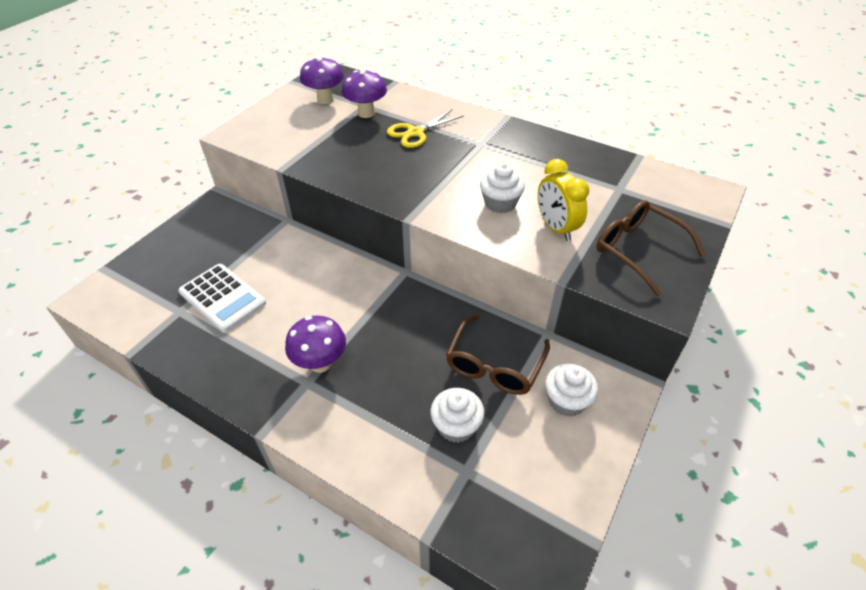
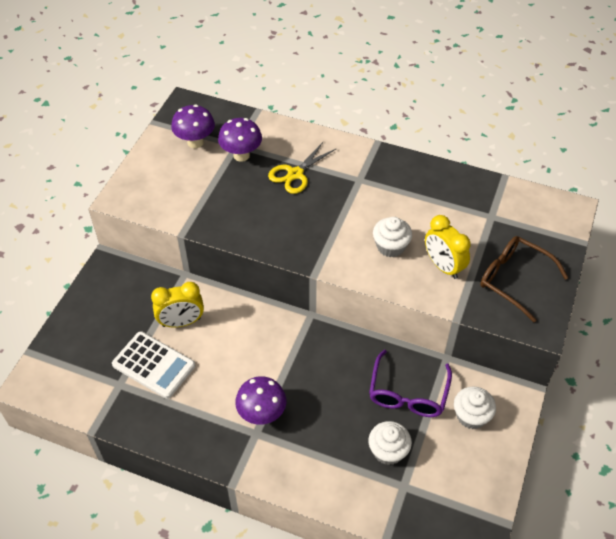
camera: 10 degrees left, 5 degrees up
brown glasses [446,315,550,395] -> purple glasses [369,350,452,417]
none -> yellow clock [151,282,204,327]

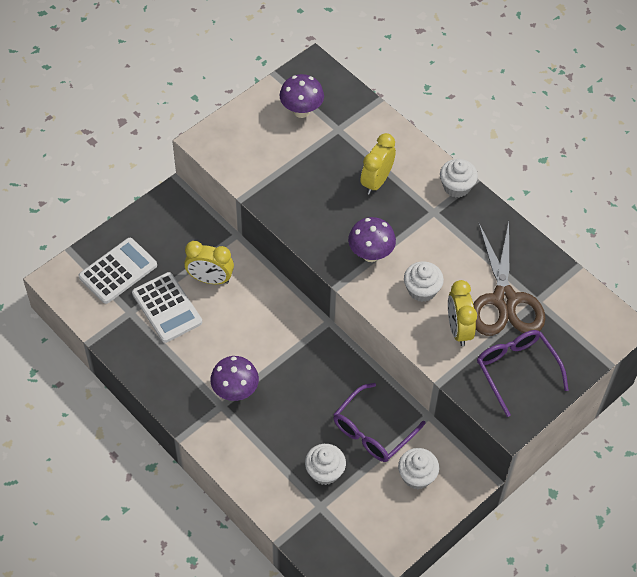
camera: 25 degrees right, 5 degrees up
purple mushroom [218,118,262,162] -> purple mushroom moved to [348,217,396,262]
yellow scissors [268,141,337,194] -> yellow clock [360,133,396,195]
brown glasses [480,236,568,323] -> purple glasses [477,330,569,417]
none -> white calculator [79,238,157,304]
none -> white cupcake [440,159,478,198]
none -> brown scissors [473,222,546,336]

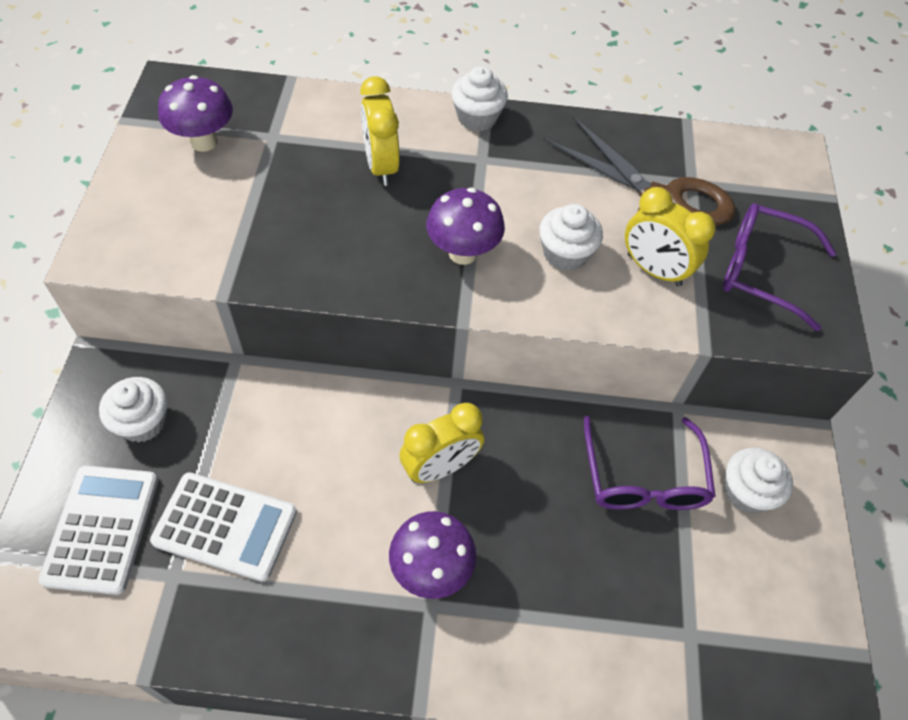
camera: 45 degrees left, 0 degrees up
yellow clock [184,241,234,284] -> yellow clock moved to [400,403,484,483]
white cupcake [305,444,346,485] -> white cupcake moved to [99,377,167,443]

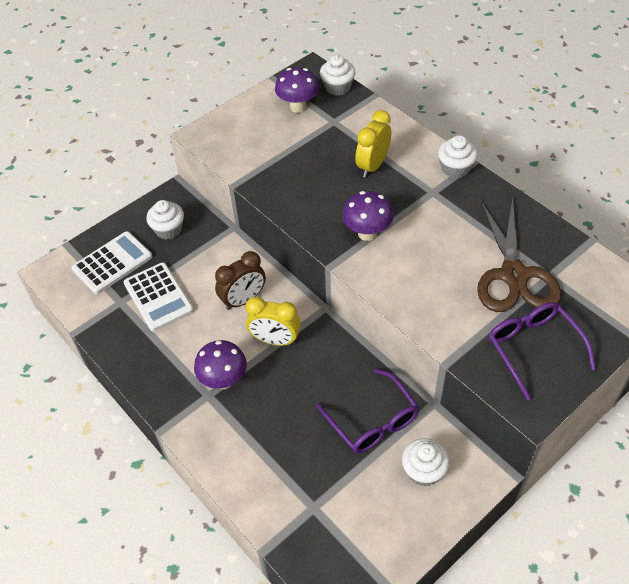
camera: 50 degrees right, 5 degrees down
white cupcake [539,204,603,271] -> white cupcake moved to [320,55,355,96]
purple glasses [584,416,716,510] -> purple glasses turned 75 degrees counterclockwise [316,369,419,454]
yellow clock [625,187,716,287] -> none
none -> brown clock [215,251,266,310]

